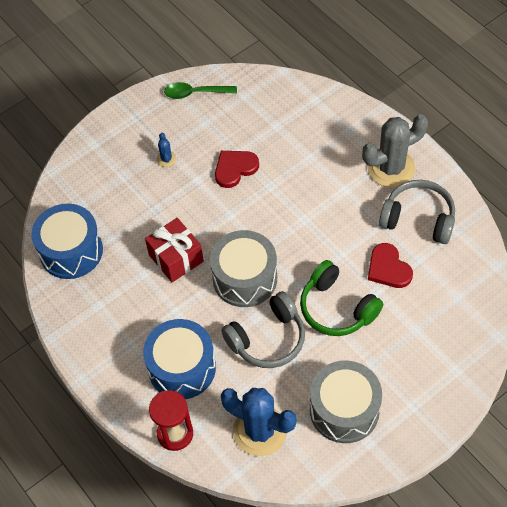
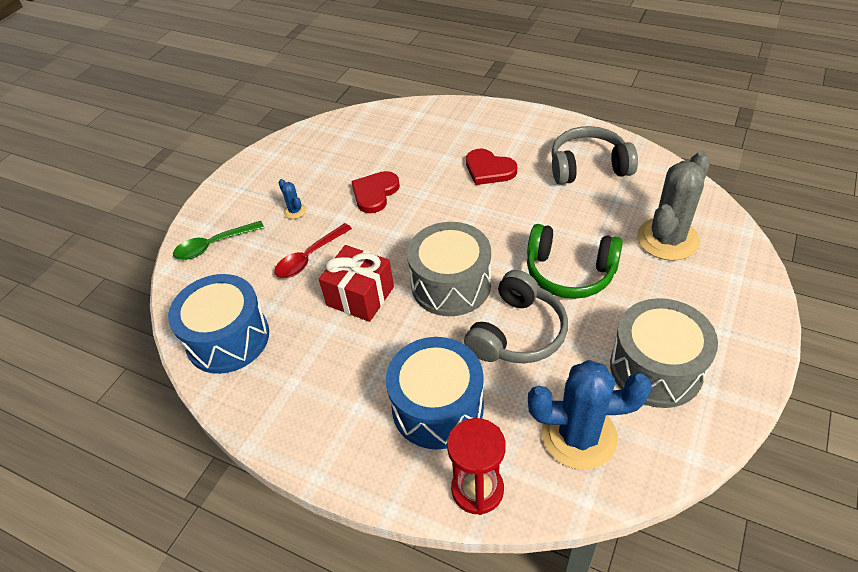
camera: 25 degrees left, 10 degrees down
green spoon [164,82,237,99] -> green spoon moved to [173,221,264,260]
grey cactus [362,114,428,188] -> grey cactus moved to [637,151,710,261]
red heart [368,243,413,288] -> red heart moved to [466,149,517,185]
none -> red spoon [274,223,352,278]

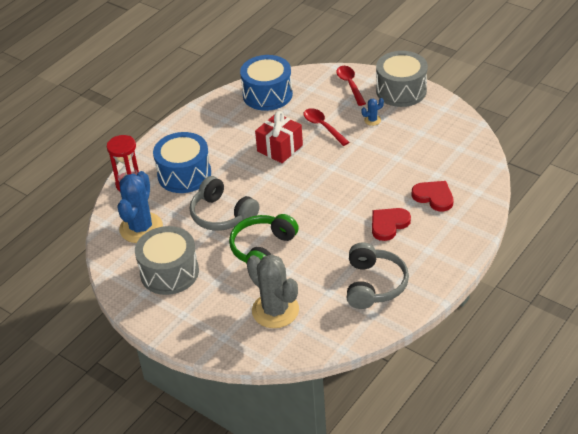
camera: 100 degrees right, 5 degrees down
green spoon [173,221,264,260] -> red spoon [336,66,366,106]
red heart [351,171,400,213] -> red heart moved to [412,181,453,211]
grey drum [407,222,491,316] -> grey drum moved to [376,51,428,107]

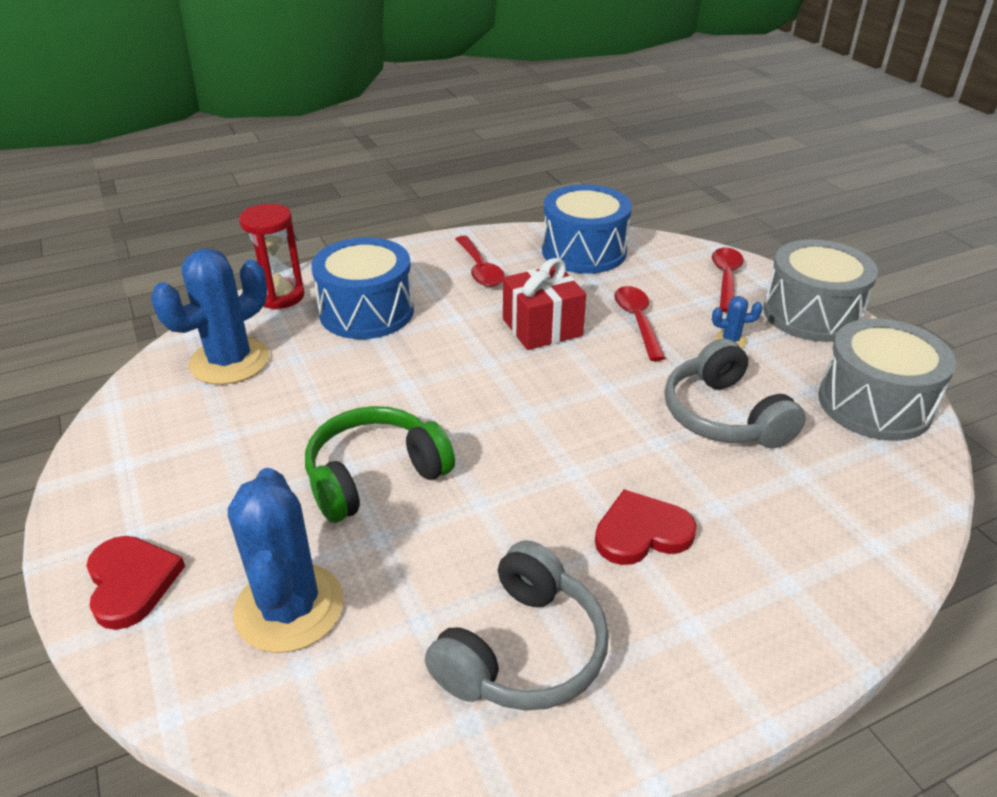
camera: 25 degrees right, 5 degrees down
grey drum [135,226,199,295] -> grey drum moved to [818,318,956,441]
grey headphones [190,176,259,231] -> grey headphones moved to [665,338,806,448]
grey cactus [247,254,299,328] -> blue cactus [228,468,344,653]
red heart [412,181,453,211] -> red heart moved to [86,536,185,630]
none -> red spoon [456,236,505,287]

